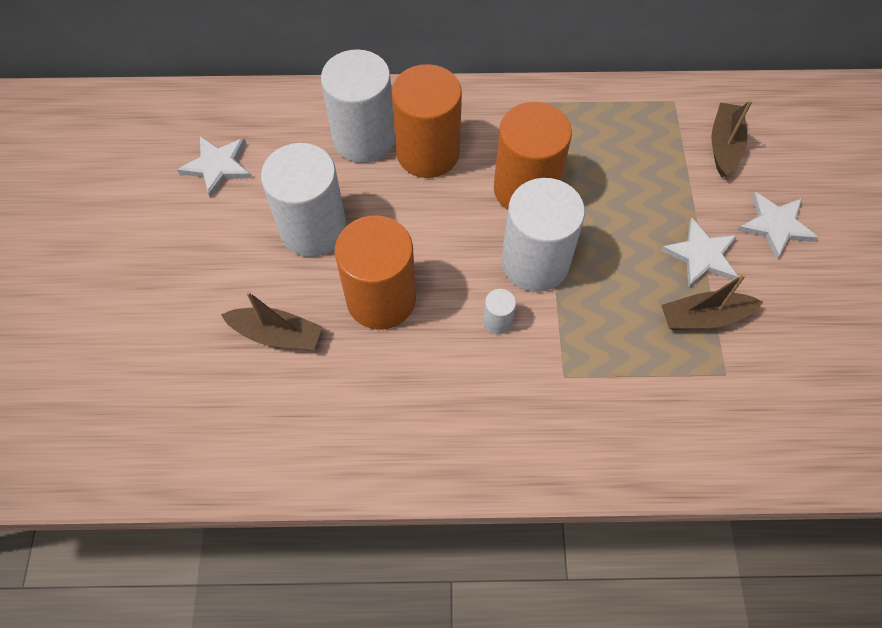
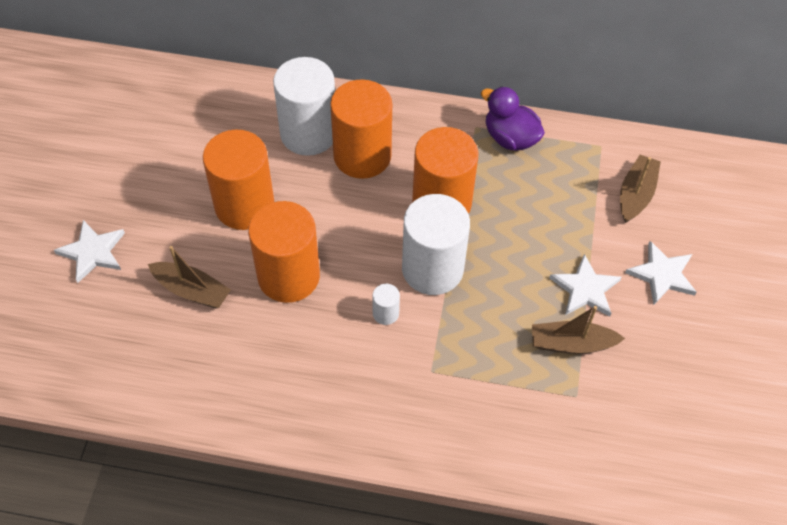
camera: 10 degrees right, 5 degrees down
white star [177,136,252,198] -> white star moved to [54,220,125,283]
white cylinder [261,143,346,257] -> orange cylinder [203,130,274,230]
none -> purple duck [481,86,545,151]

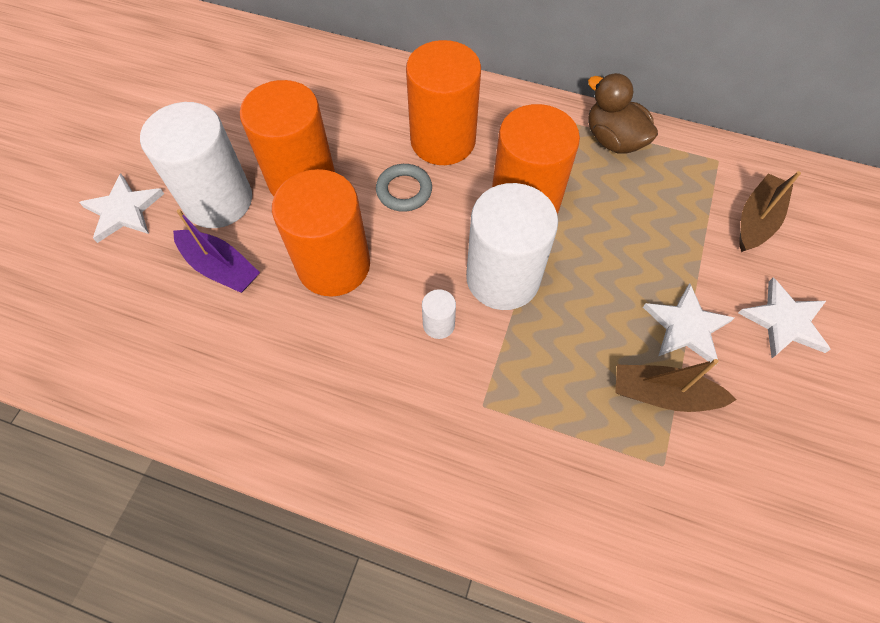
camera: 10 degrees right, 5 degrees up
brown boat [148,246,231,309] -> purple boat [173,209,260,293]
white cylinder [273,57,335,156] -> white cylinder moved to [140,102,252,228]
purple duck [481,86,545,151] -> brown duck [588,73,658,153]
none -> grey ring [376,164,432,212]

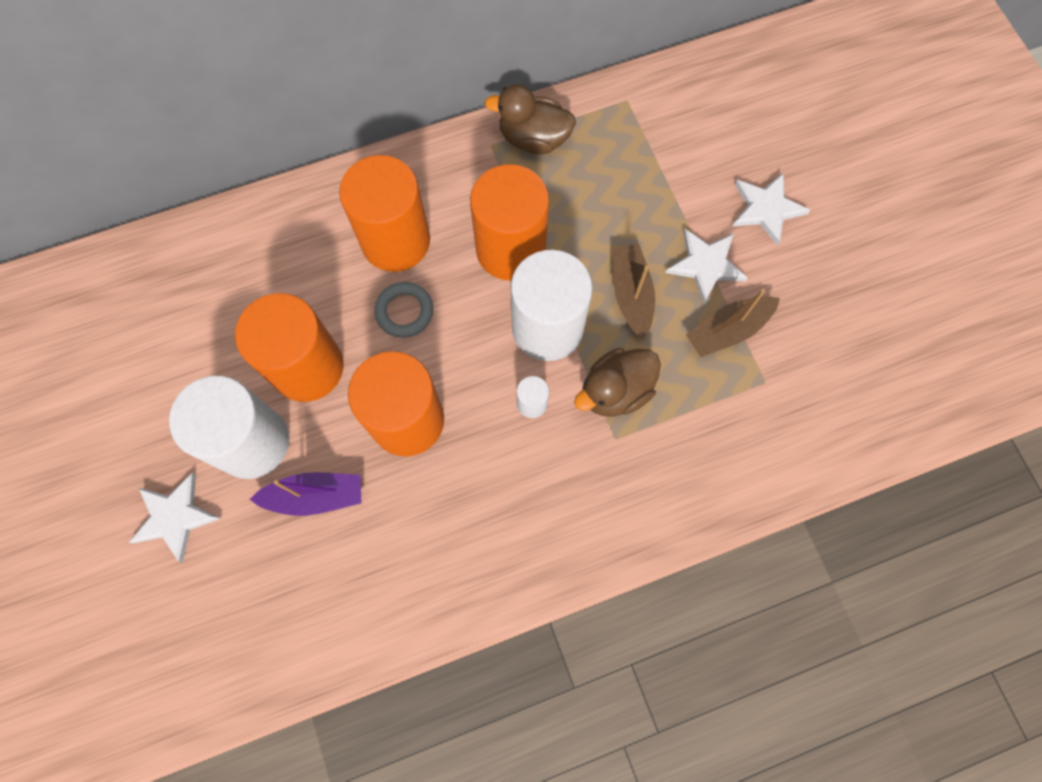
camera: 40 degrees left, 10 degrees up
brown boat [739,171,801,252] -> brown boat moved to [613,244,655,340]
none -> brown duck [574,348,661,417]

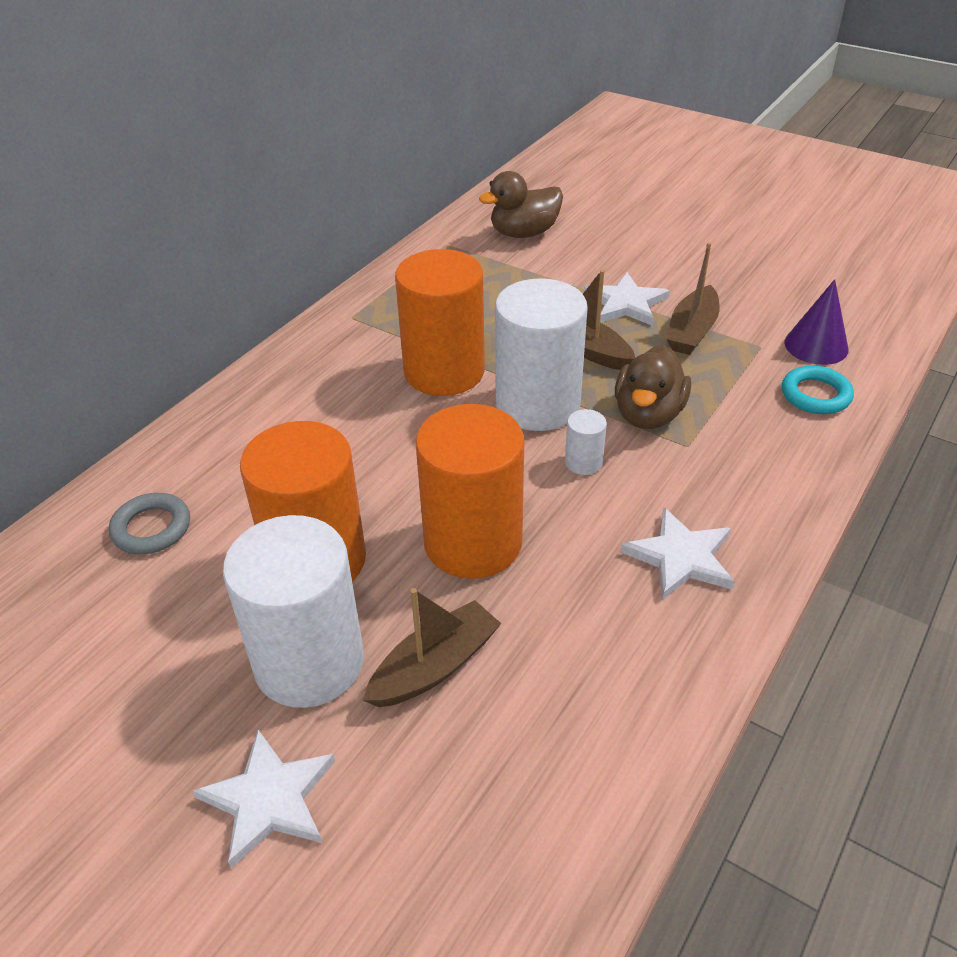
camera: 35 degrees left, 30 degrees down
purple boat [250,472,361,516] -> brown boat [363,588,502,707]
orange cylinder [339,155,430,272] -> none
grey ring [374,282,433,338] -> grey ring moved to [109,493,190,554]
brown duck [485,84,576,154] -> brown duck moved to [479,171,563,238]
white star [732,172,810,246] -> white star moved to [621,508,735,600]
none -> turquoise ring [782,365,854,414]
none -> purple cone [784,279,849,365]

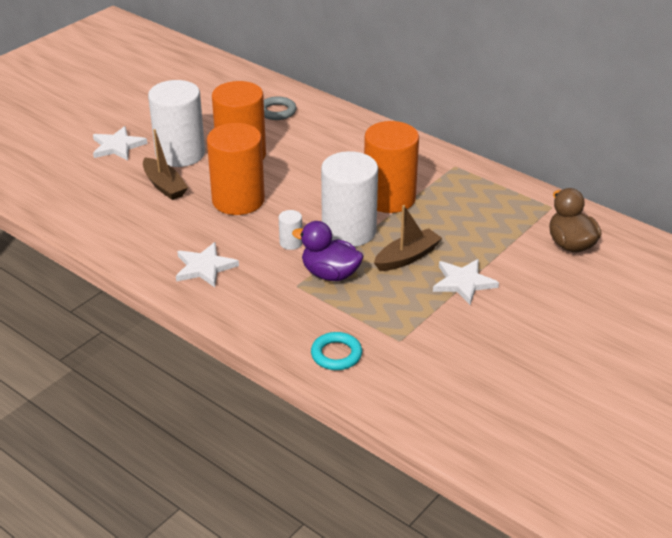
camera: 95 degrees right, 5 degrees down
brown duck [615,345,691,429] -> purple duck [292,221,364,281]
brown boat [666,242,720,355] -> none
purple cone [784,279,849,365] -> none

